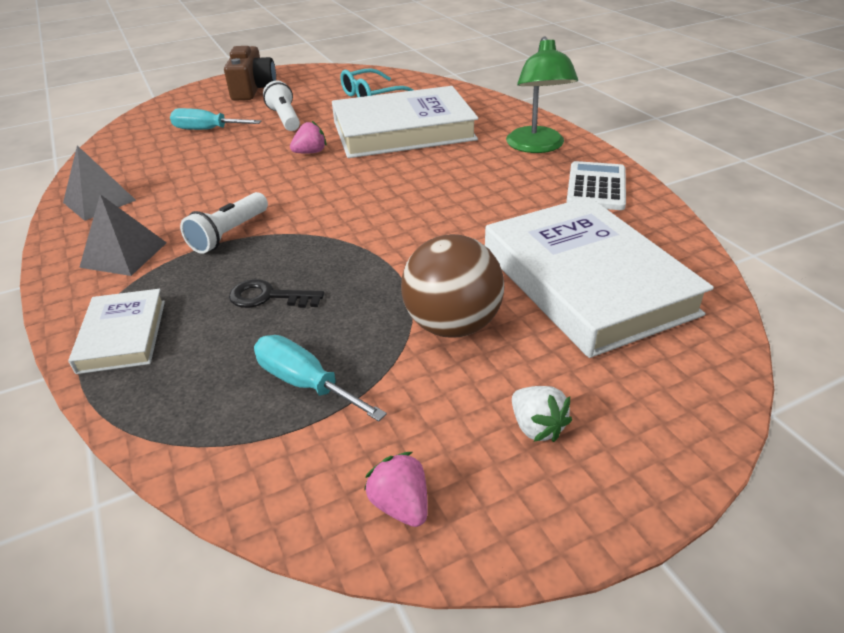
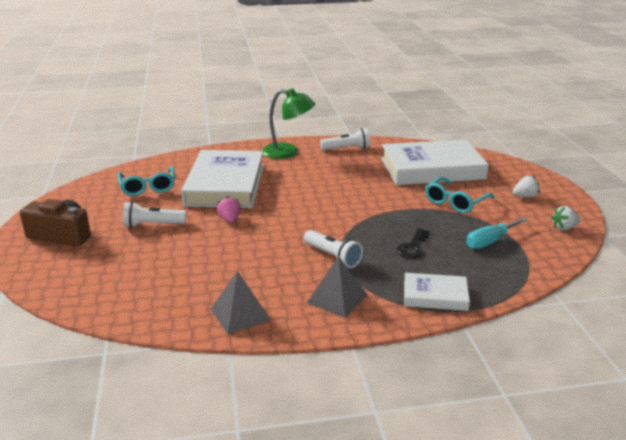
camera: 75 degrees left, 10 degrees down
turquoise screwdriver [170,108,261,130] -> none
pink strawberry [364,452,428,527] -> white strawberry [551,206,581,230]
brown ball [401,234,504,338] -> turquoise glasses [425,177,495,213]
white calculator [566,161,626,210] -> white flashlight [320,128,370,150]

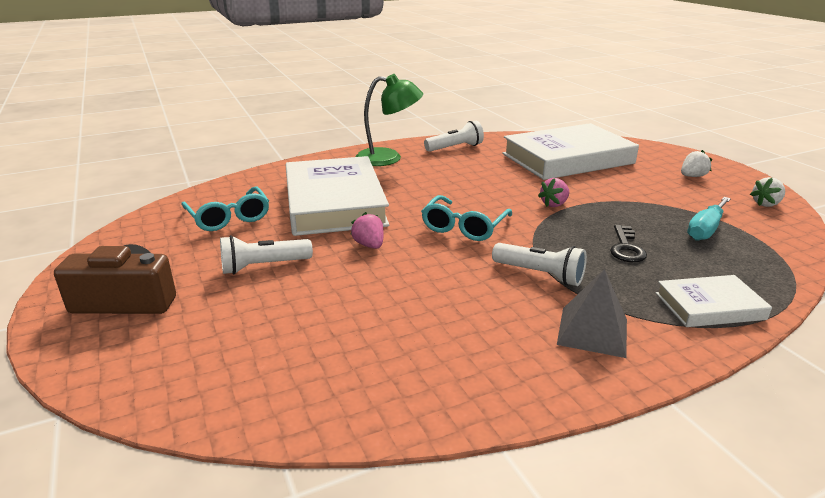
camera: 15 degrees left, 0 degrees up
grey pyramid [211,271,271,334] -> none
turquoise glasses [425,177,495,213] -> turquoise glasses moved to [421,195,512,241]
none -> pink strawberry [538,178,569,207]

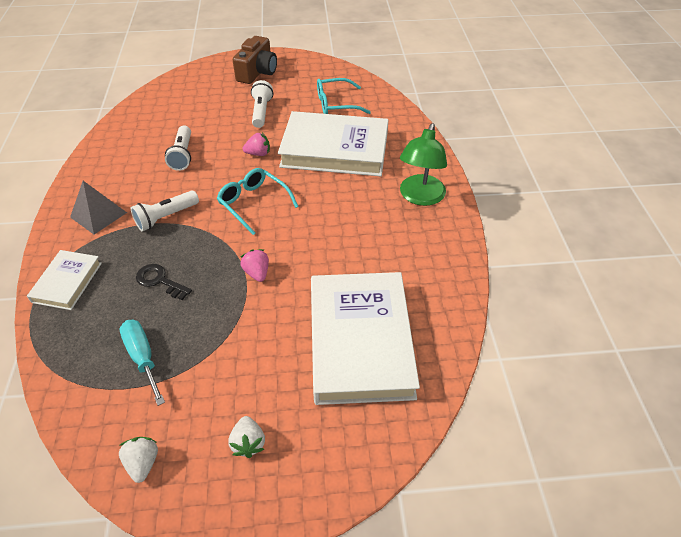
camera: 110 degrees right, 20 degrees up
white flashlight [424,121,484,152] -> white flashlight moved to [165,126,191,171]

